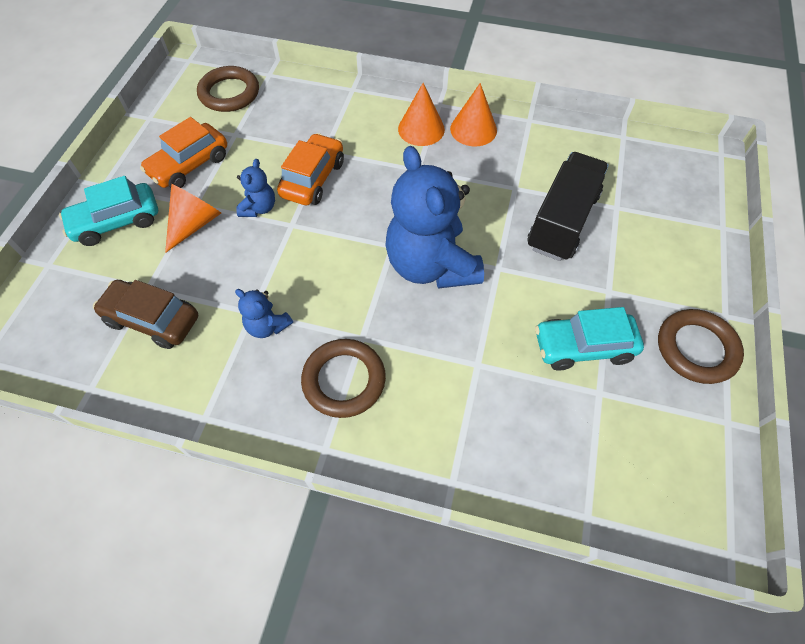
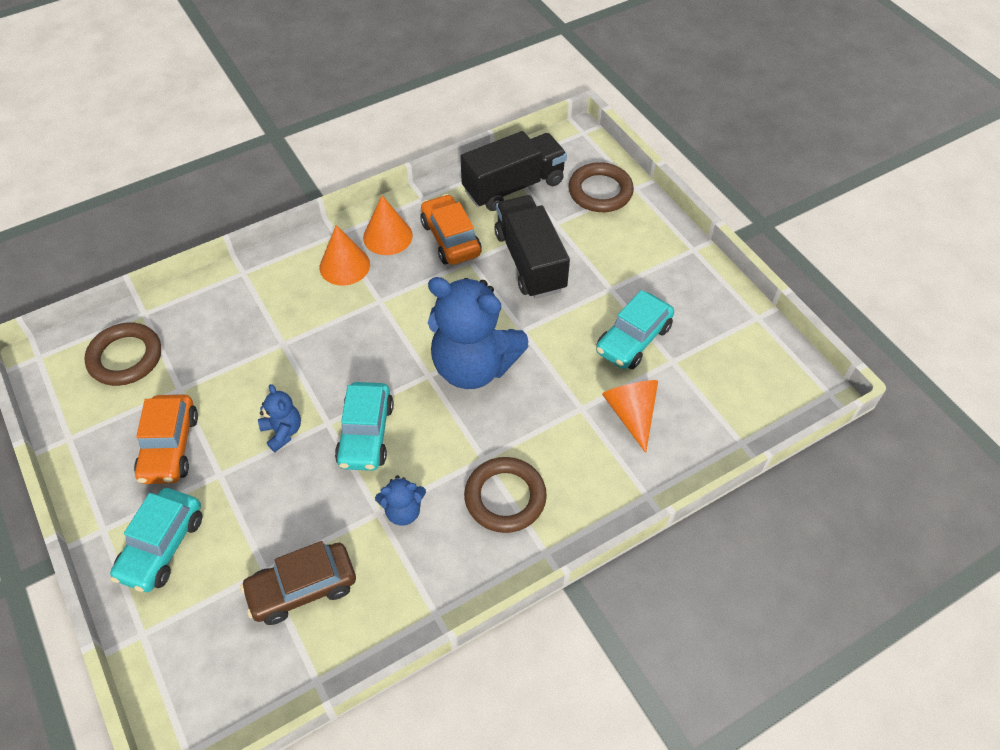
camera: 45 degrees left, 5 degrees down
orange cone [165,184,221,253] -> orange cone moved to [602,380,658,453]
orange car [277,133,344,205] -> orange car moved to [420,194,482,265]
brown ring [658,309,744,384] -> brown ring moved to [569,162,634,212]
none -> turquoise car [335,382,394,471]
none -> black truck [460,131,567,211]

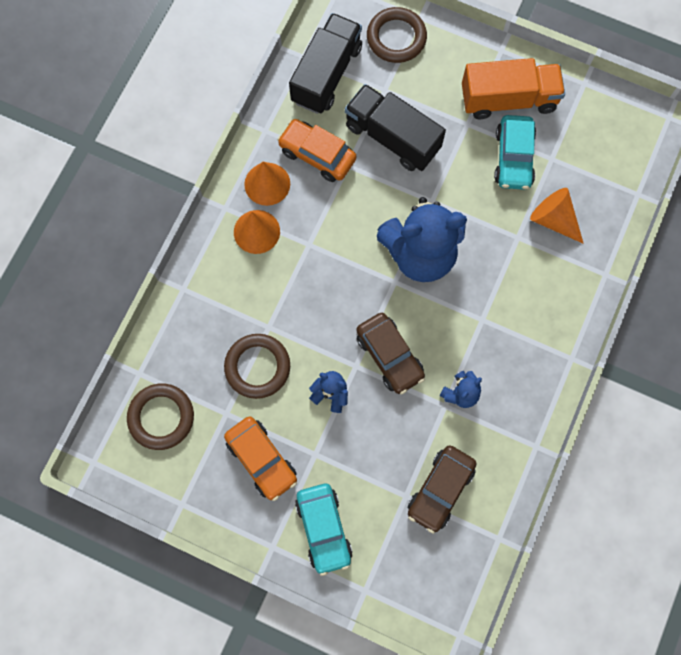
camera: 35 degrees left, 20 degrees up
turquoise car [335,382,394,471] -> brown car [356,313,425,394]
brown ring [464,457,547,533] -> brown ring moved to [224,334,290,399]
none -> orange truck [462,58,565,119]

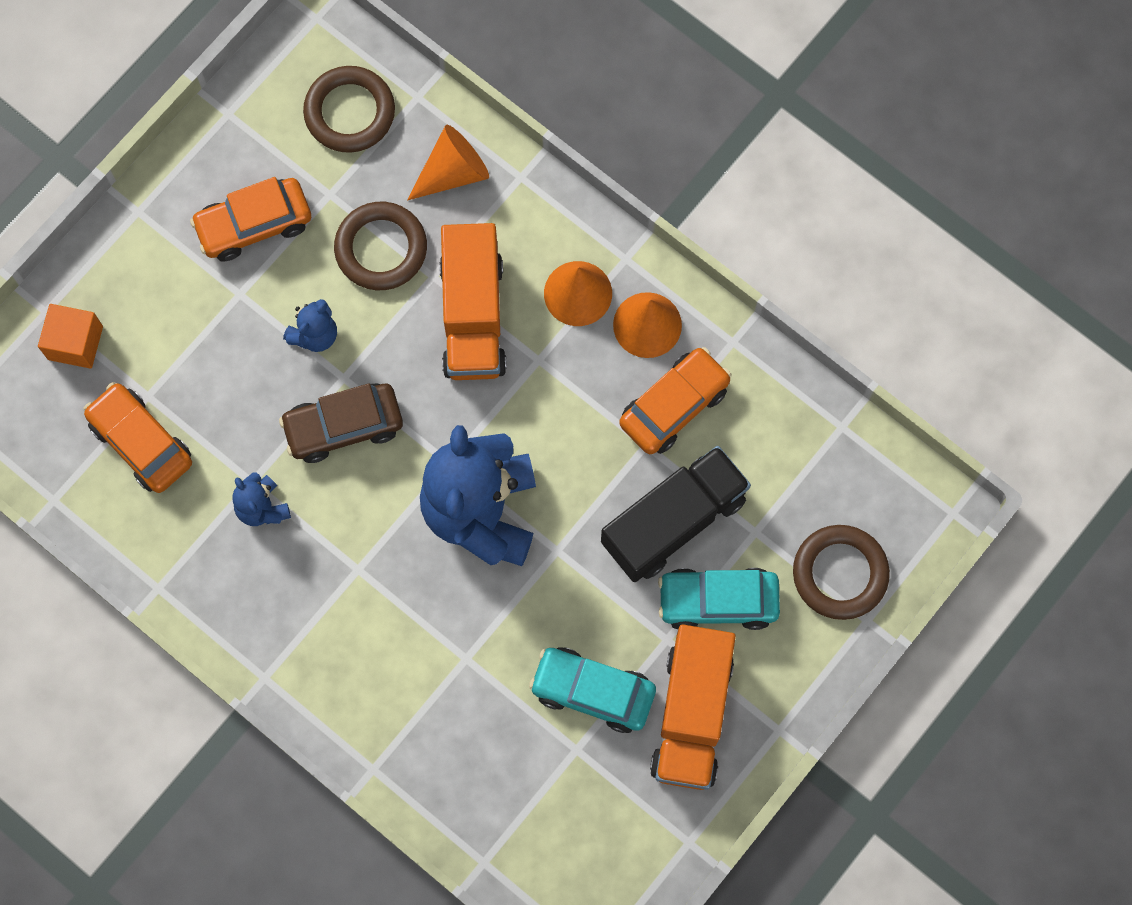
camera: 105 degrees right, 0 degrees up
black truck [289,13,362,114] -> none
turquoise car [295,484,353,576] -> turquoise car moved to [658,568,780,630]
brown car [408,445,477,534] -> orange car [83,382,192,493]
orange cone [530,188,584,244] -> orange cone moved to [407,125,489,201]
none -> orange cube [38,304,103,369]
none -> orange truck [439,223,507,380]

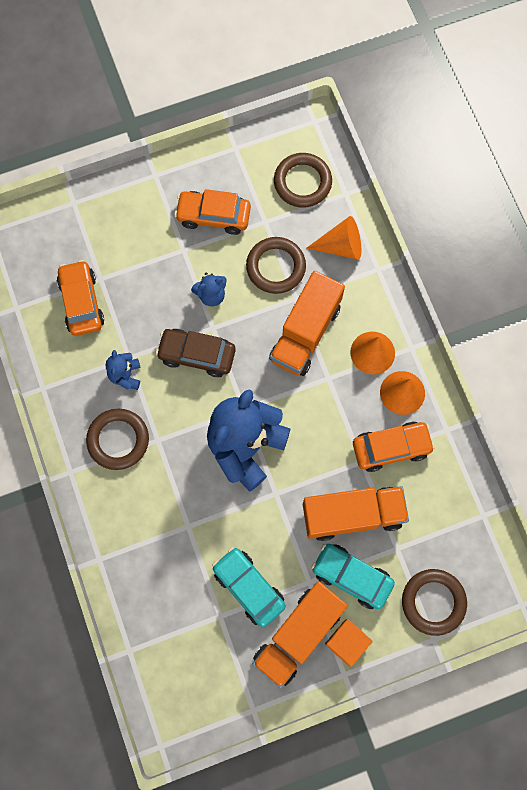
camera: 30 degrees right, 0 degrees up
orange cube [38,304,103,369] -> orange cube moved to [325,619,373,667]
black truck [601,446,751,582] -> orange truck [303,486,409,541]
none -> brown ring [86,409,149,470]

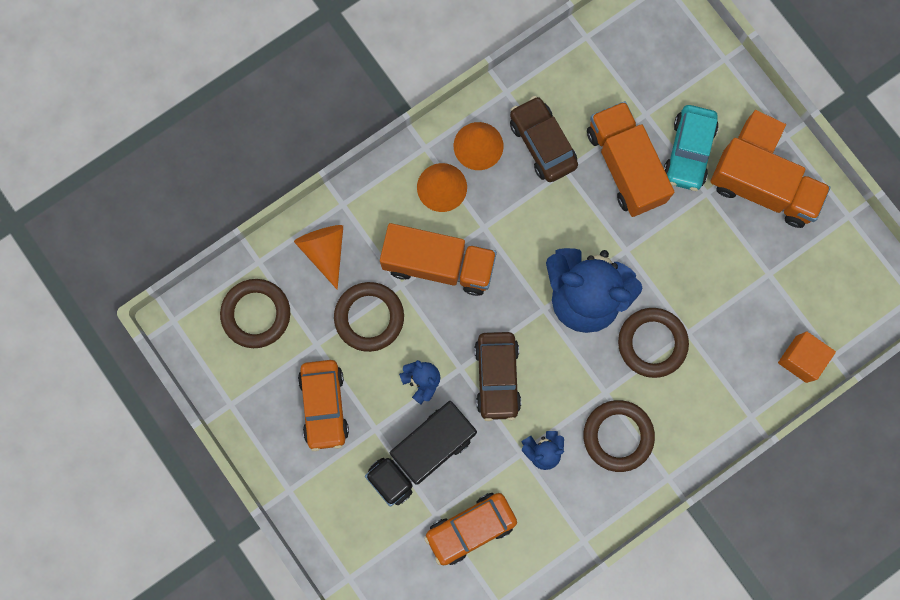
camera: 105 degrees left, 5 degrees up
turquoise car [212,547,286,627] -> none
orange car [353,422,435,472] -> brown car [510,96,578,182]
brown ring [402,569,467,636] -> brown ring moved to [618,308,689,378]
none -> black truck [365,401,477,507]
none -> orange cube [778,331,836,383]

